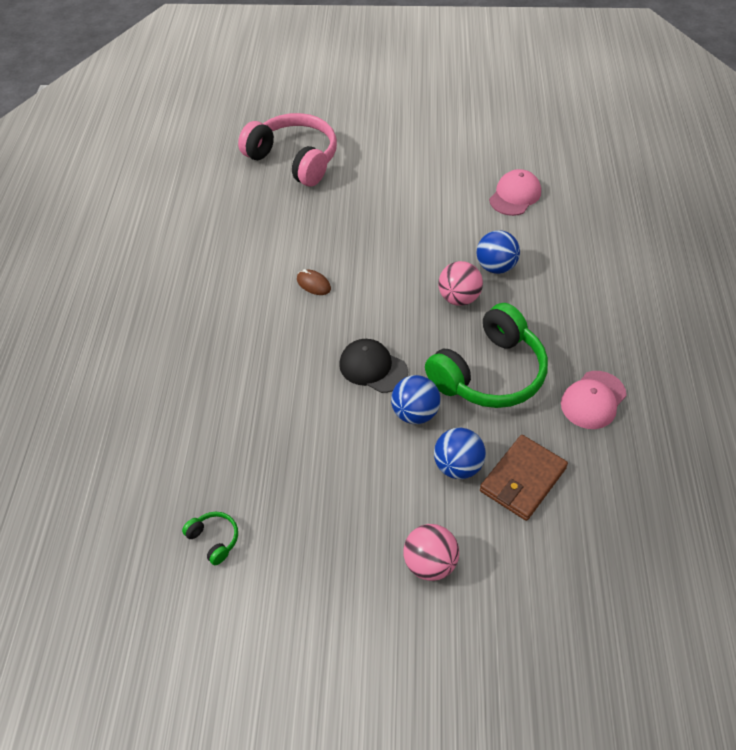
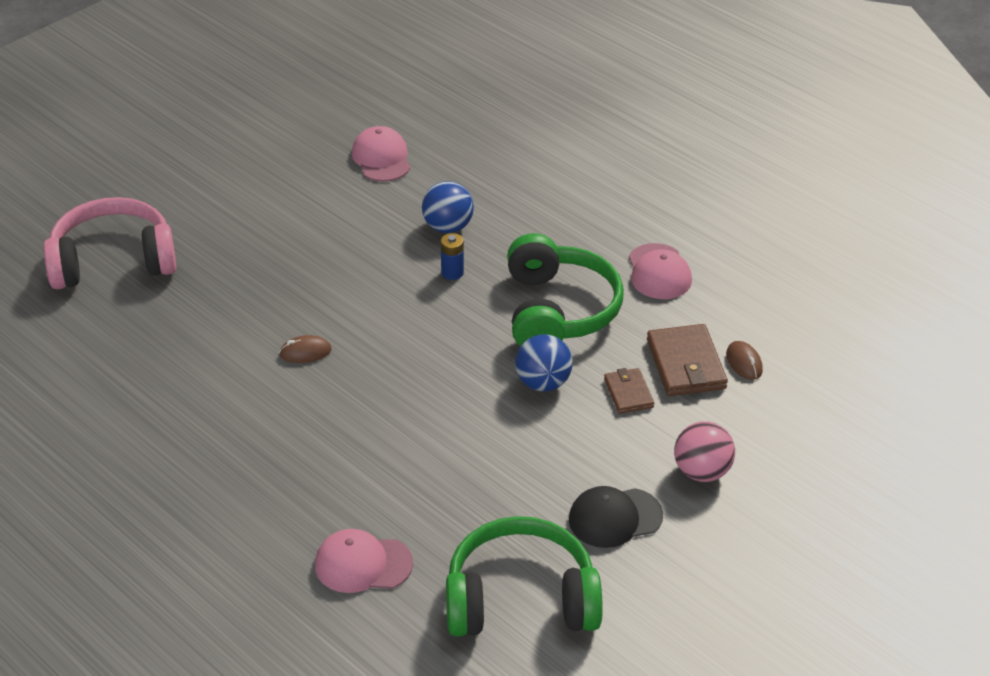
camera: 50 degrees left, 10 degrees down
green headphones [182,512,238,565] -> green headphones [446,516,603,637], size x2.45
black cap [339,339,408,393] -> black cap moved to [569,486,663,548]
blue ball [434,428,486,479] -> brown wallet [604,368,654,414]
pink ball [438,261,483,306] -> blue battery [441,233,464,280]
none -> pink cap [315,529,413,593]
none -> brown mouse [726,341,763,380]

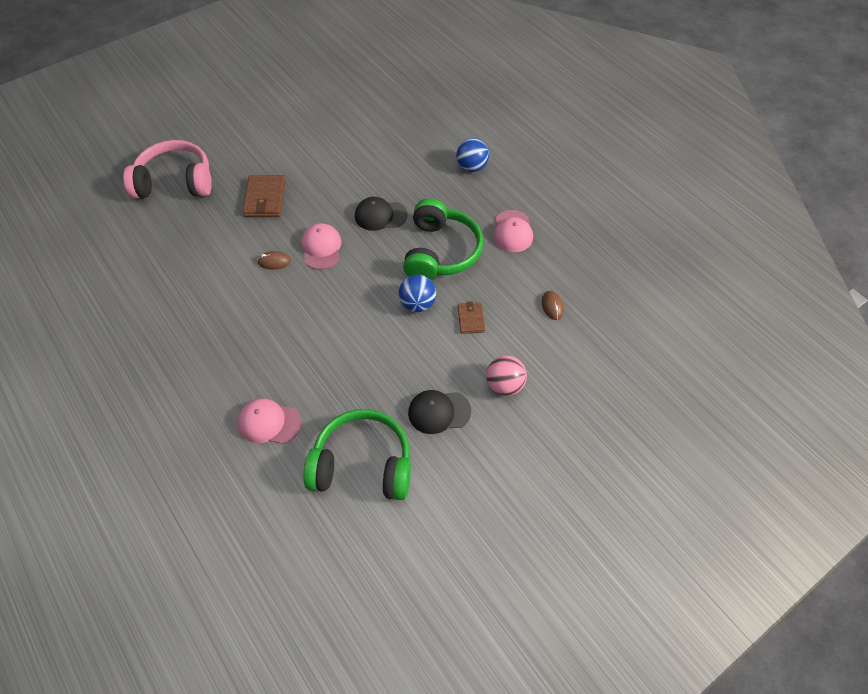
camera: 10 degrees right, 15 degrees up
pink cap [352,126,411,182] -> pink cap moved to [301,223,342,270]
blue ball [422,181,474,233] -> blue ball moved to [456,138,489,172]
blue battery [441,233,464,280] -> black cap [355,197,408,231]
brown wallet [647,324,728,396] -> brown wallet moved to [242,175,286,217]

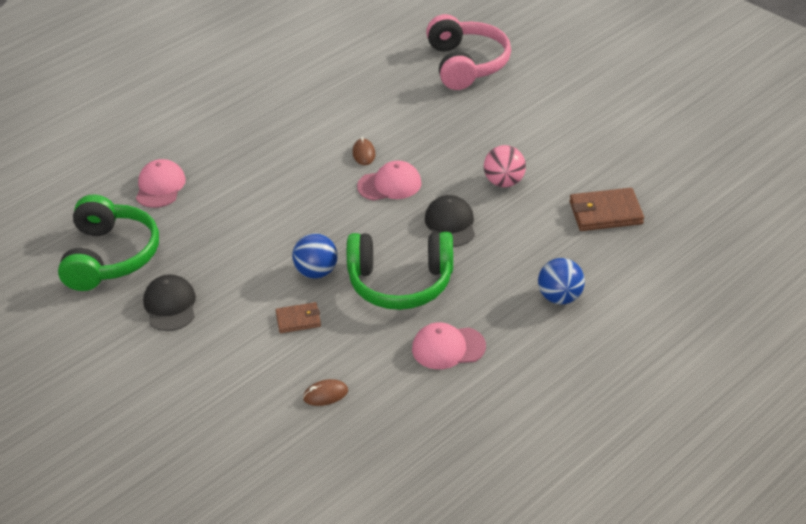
camera: 85 degrees right, 15 degrees down
brown wallet [242,175,286,217] -> brown wallet moved to [570,188,644,231]
pink ball [486,356,527,396] -> pink ball moved to [484,145,526,187]

